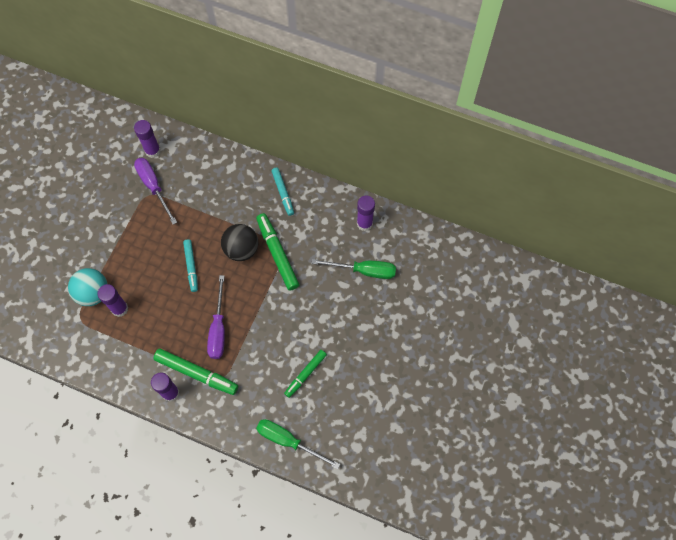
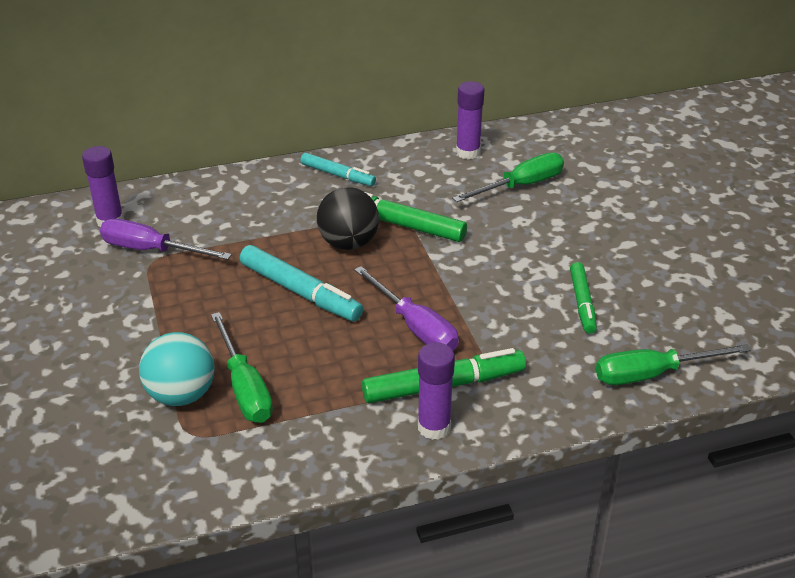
camera: 40 degrees left, 30 degrees down
purple glue stick [97,284,128,317] -> green screwdriver [211,312,273,423]
turquoise marker [183,239,198,292] -> turquoise marker [240,245,363,321], size x1.56

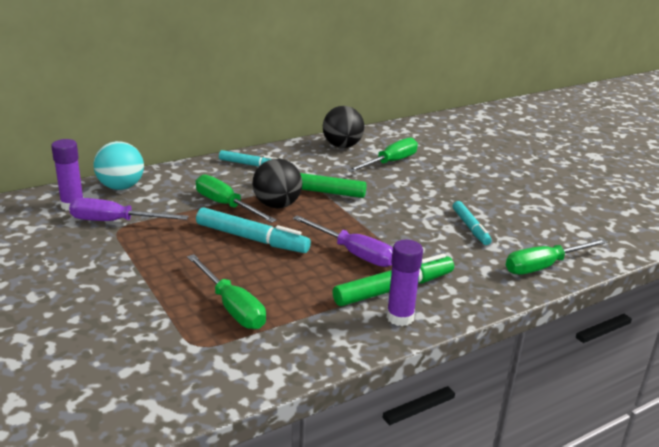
camera: 15 degrees left, 10 degrees down
turquoise ball [139,332,215,406] -> turquoise ball moved to [93,141,144,190]
purple glue stick [456,81,484,159] -> black ball [323,106,364,148]
green marker [570,262,597,334] -> turquoise marker [453,201,492,245]
none -> green screwdriver [196,174,277,223]

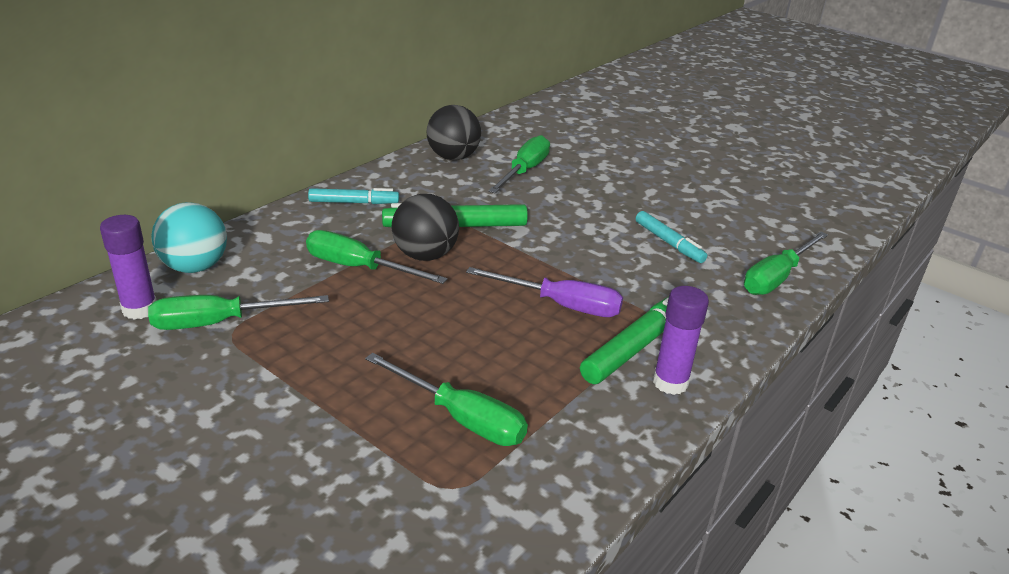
camera: 20 degrees left, 5 degrees up
purple screwdriver [69,198,189,221] -> green screwdriver [148,295,329,330]
turquoise marker [196,207,311,253] -> none

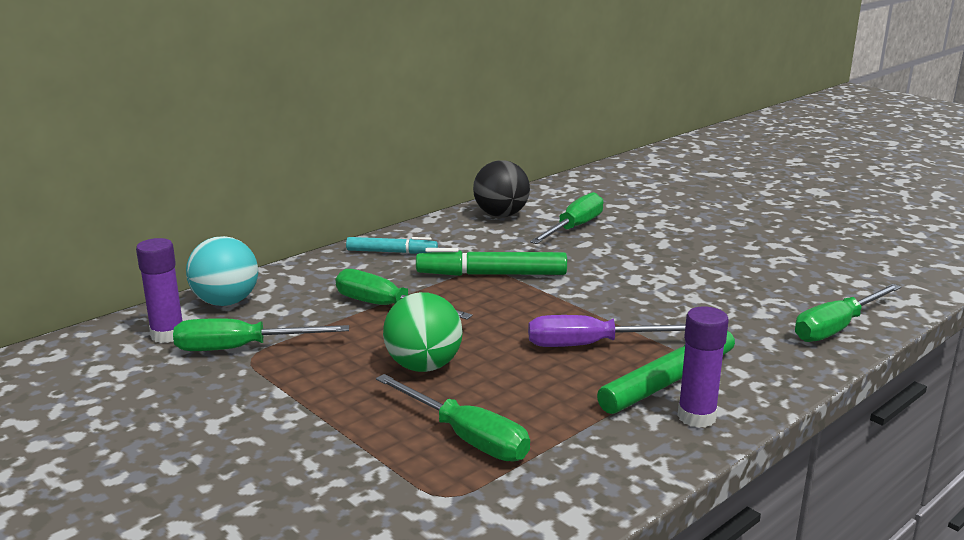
camera: 10 degrees right, 10 degrees down
black ball [392,194,459,261] -> none
purple screwdriver [466,267,623,317] -> purple screwdriver turned 150 degrees clockwise [528,315,686,347]
turquoise marker [636,211,707,263] -> none
none -> green ball [383,292,463,372]

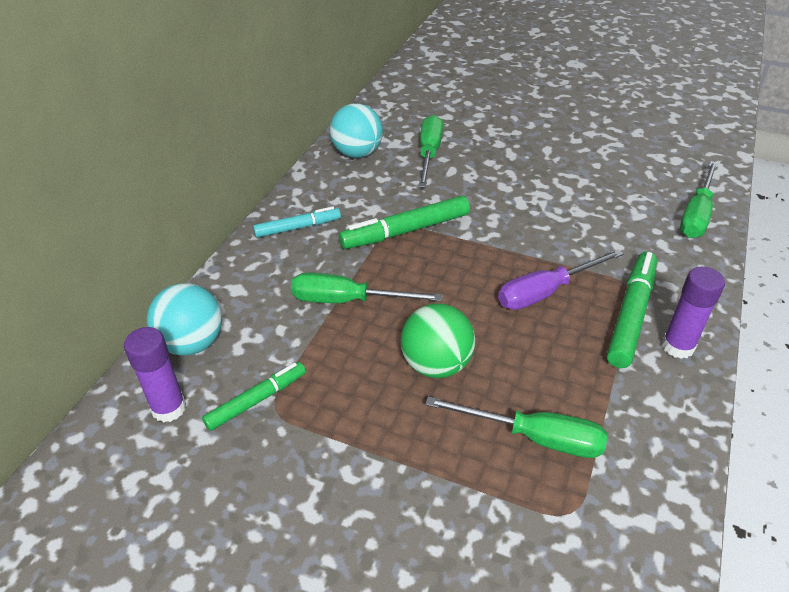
camera: 25 degrees left, 20 degrees up
green screwdriver [173,318,349,351] -> green marker [202,362,306,431]
black ball [473,160,530,217] -> turquoise ball [330,103,383,158]

